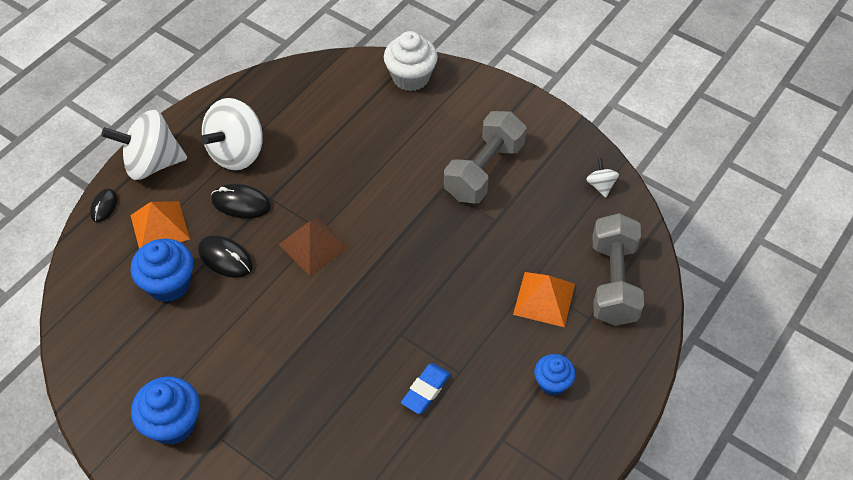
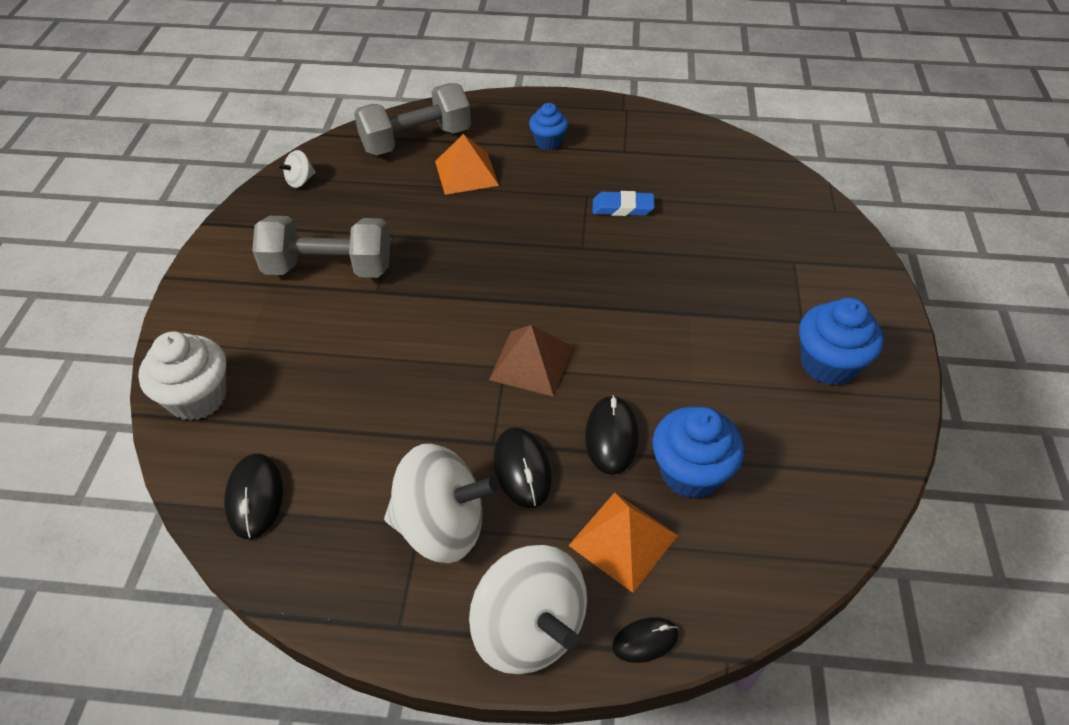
camera: 120 degrees left, 5 degrees down
none -> black mouse [224,453,283,539]

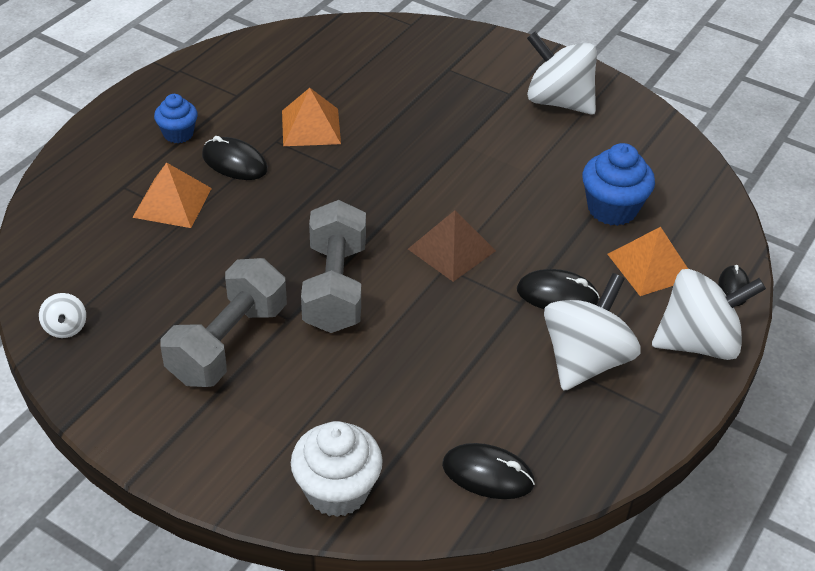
camera: 65 degrees left, 5 degrees down
grey dumbbell [354,83,471,156] -> grey dumbbell moved to [301,200,366,333]
black mouse [585,395,639,475] -> black mouse moved to [202,136,268,180]
blue eraser [593,191,655,216] -> orange pyramid [282,88,341,146]
blue cupcake [799,298,884,385] -> white spinning top [527,32,597,115]

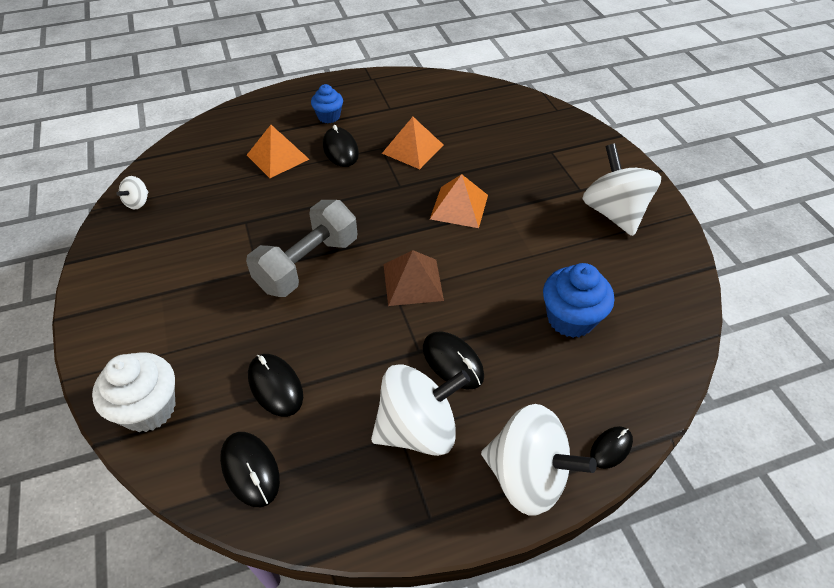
camera: 40 degrees right, 5 degrees up
grey dumbbell [160,258,287,387] -> none
orange pyramid [608,227,688,296] -> orange pyramid moved to [430,174,488,228]
none -> black mouse [248,354,303,417]

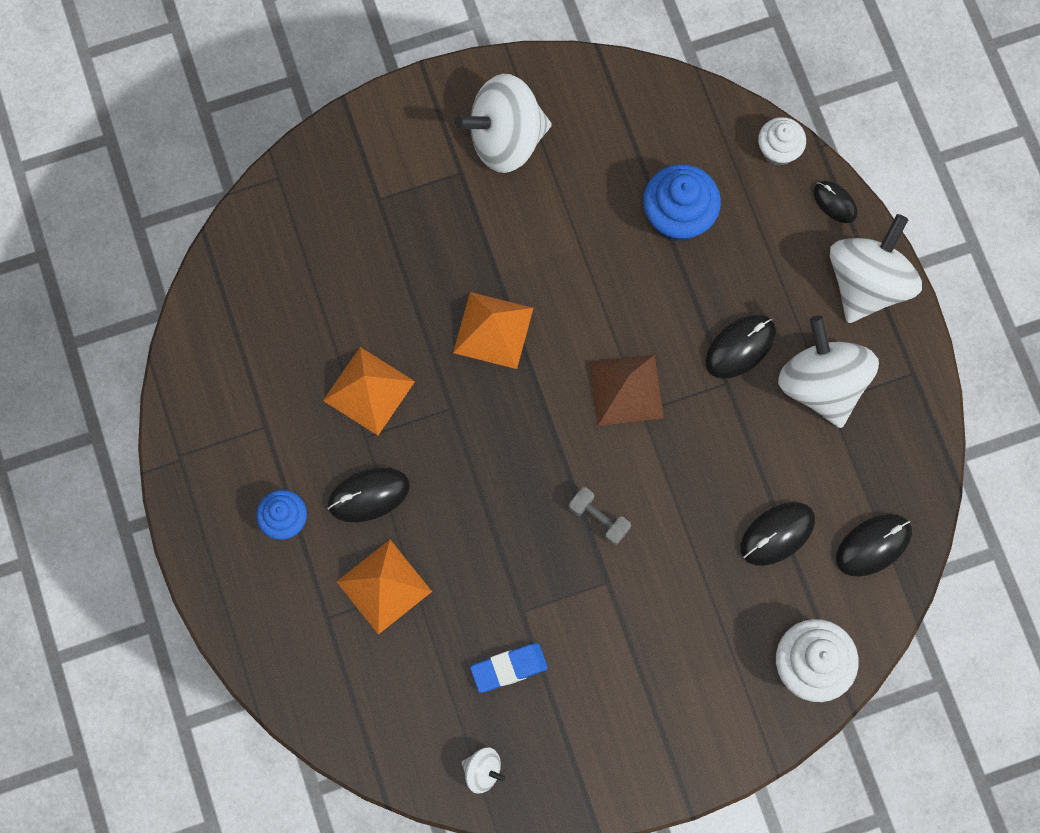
camera: 90 degrees left, 25 degrees up
grey dumbbell [246,200,357,297] -> grey dumbbell [568,487,631,545], size x0.45
none -> blue eraser [470,643,548,693]
none -> white cupcake [758,117,806,166]

